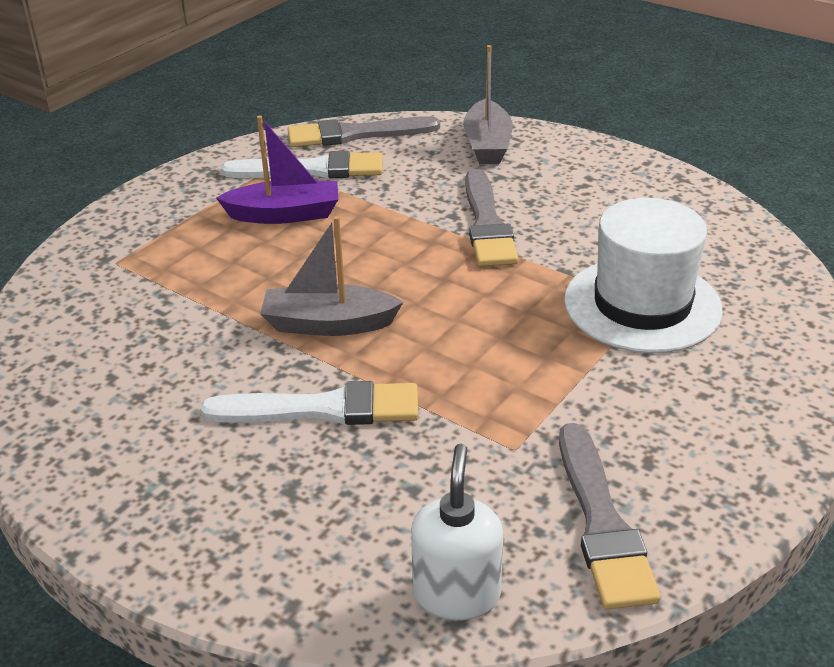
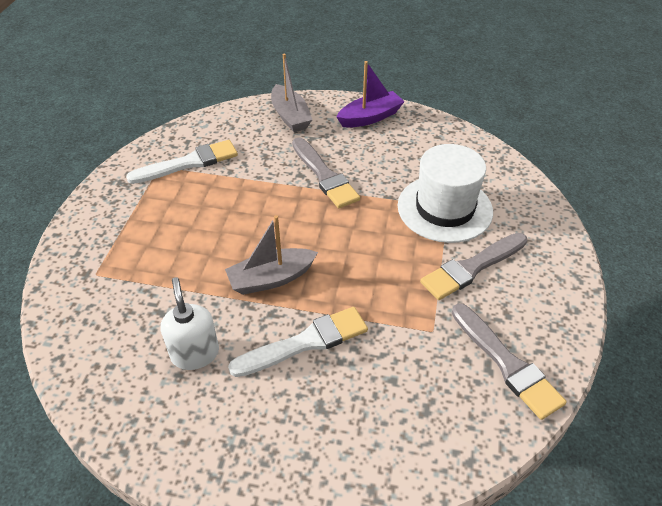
camera: 25 degrees left, 10 degrees up
purple boat [216,115,338,224] -> purple boat moved to [337,61,405,128]
grey brush [288,116,440,147] -> grey brush moved to [420,233,527,300]
white soap dispenser [411,444,503,620] -> white soap dispenser moved to [161,277,219,370]

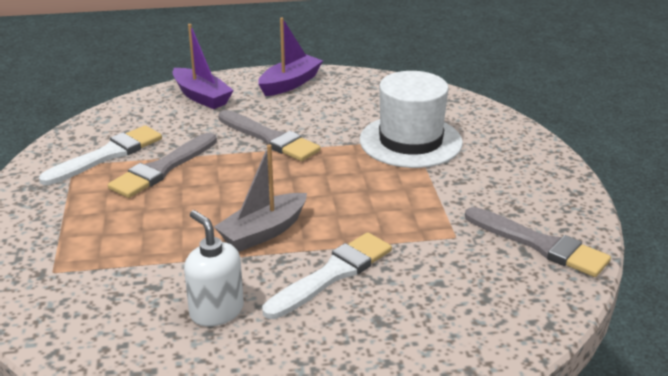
camera: 20 degrees left, 15 degrees down
grey boat [271,53,312,132] -> purple boat [172,24,234,109]
grey brush [420,233,527,300] -> grey brush moved to [108,133,217,198]

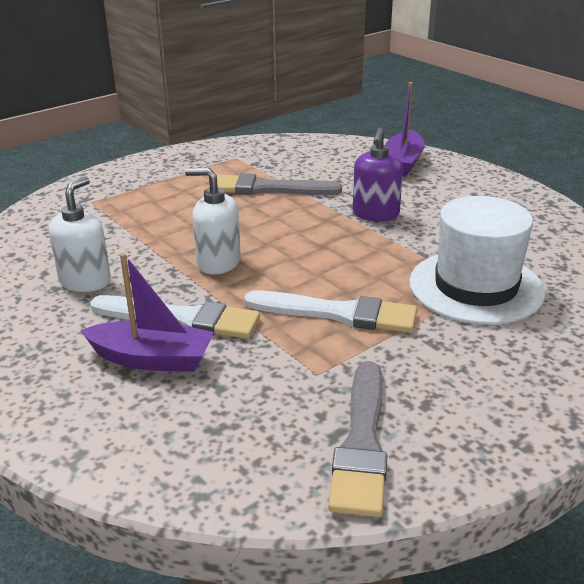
camera: 60 degrees right, 0 degrees up
white brush [39,125,162,185] -> white brush moved to [244,290,417,333]
grey boat [214,144,307,252] -> white soap dispenser [185,168,241,275]
grey brush [218,110,320,161] -> purple soap dispenser [353,128,403,221]
purple boat [258,17,323,96] -> purple boat moved to [81,253,214,372]

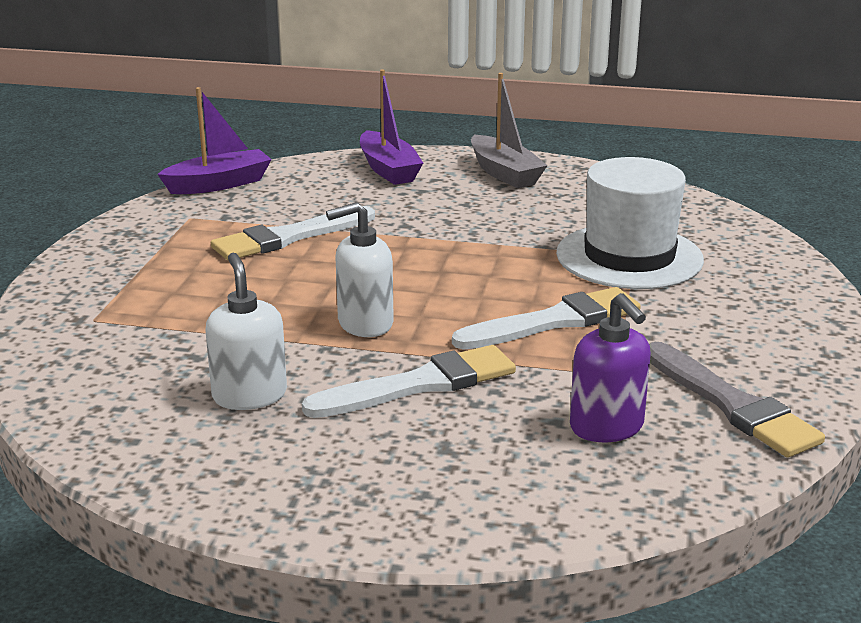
camera: 40 degrees left, 5 degrees down
purple boat [81,253,214,372] -> purple boat moved to [158,87,272,194]
grey brush [209,174,342,195] -> white brush [211,206,375,260]
purple soap dispenser [353,128,403,221] -> purple soap dispenser moved to [570,293,651,442]
none -> grey boat [471,73,548,188]

